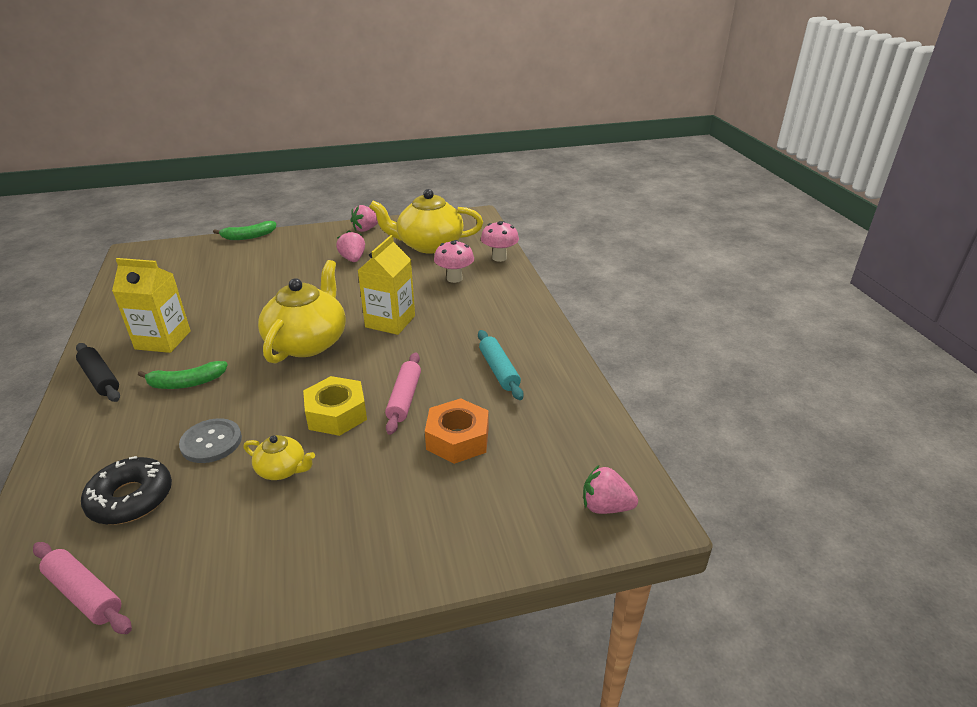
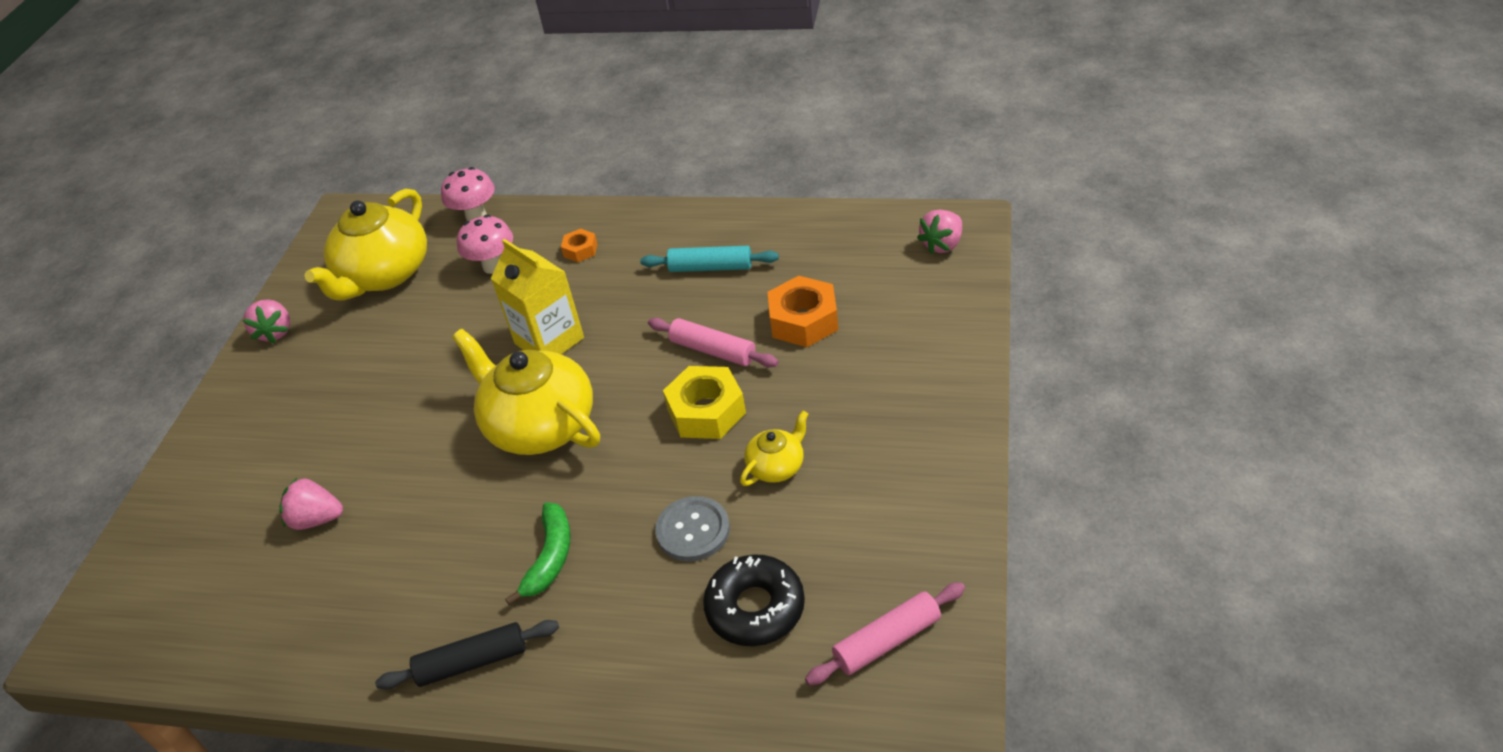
camera: 60 degrees left, 10 degrees up
yellow carton [112,258,191,353] -> none
green banana [213,221,276,240] -> none
pink strawberry [336,230,365,262] -> pink strawberry moved to [279,478,343,530]
none -> orange nut [561,229,597,262]

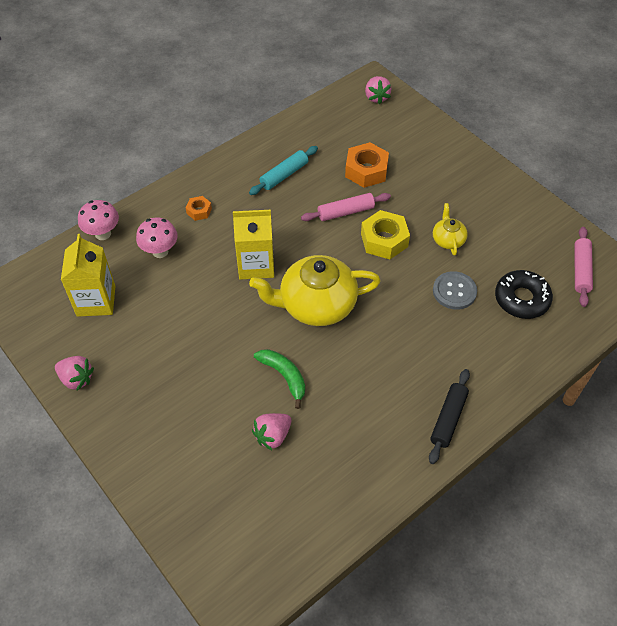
camera: 55 degrees left, 10 degrees up
yellow teapot [305,188,427,301] -> yellow carton [61,234,116,317]
green banana [505,502,571,605] -> green banana moved to [254,349,305,409]

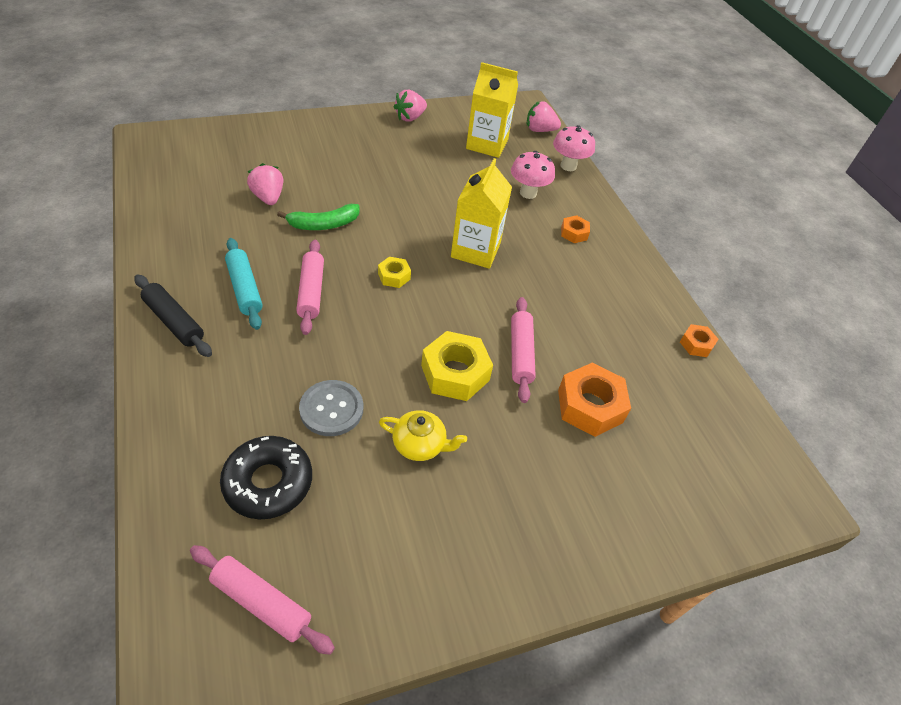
camera: 105 degrees right, 5 degrees down
turquoise rolling pin [249,146,318,195] -> turquoise rolling pin moved to [225,238,262,330]
yellow teapot [249,255,381,326] -> yellow nut [378,257,411,288]
pink strawberry [365,76,392,104] -> pink strawberry moved to [527,101,561,132]
none -> pink rolling pin [296,240,324,335]
none -> orange nut [680,324,718,357]

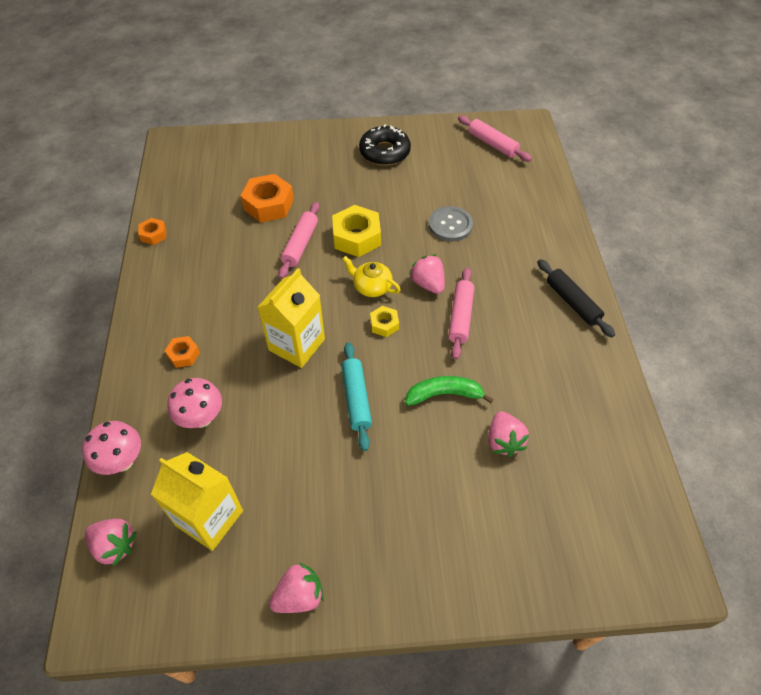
camera: 160 degrees left, 5 degrees up
black donut [220,436,312,519] -> black donut moved to [359,124,411,166]
turquoise rolling pin [225,238,262,330] -> turquoise rolling pin moved to [341,342,372,451]
yellow teapot [379,410,467,461] -> yellow teapot moved to [342,256,401,297]
none -> pink strawberry [409,254,445,294]

